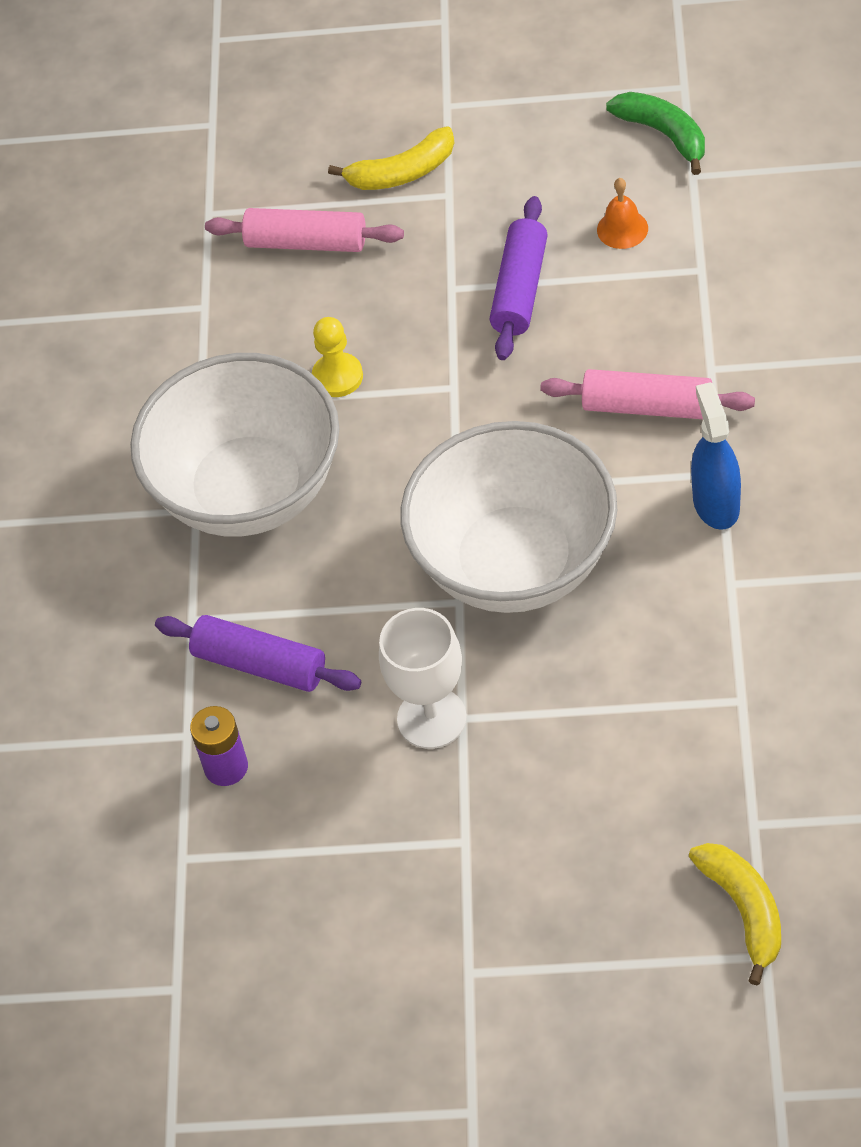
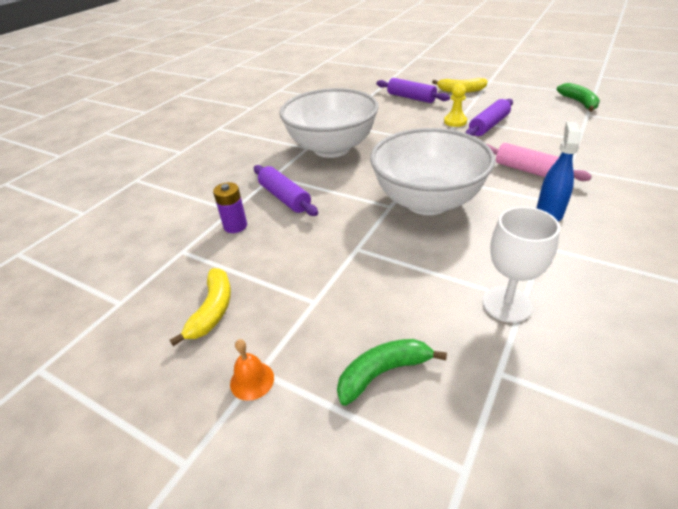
camera: 25 degrees right, 15 degrees down
pink rolling pin [205,208,404,252] -> purple rolling pin [377,78,450,103]
yellow pawn [312,317,363,397] -> yellow pawn moved to [444,83,467,127]
white goblet [379,608,467,749] -> white goblet moved to [482,207,560,323]
orange bell [597,178,648,249] -> orange bell moved to [230,339,274,401]
yellow banana [689,843,781,985] -> yellow banana moved to [170,268,231,346]
none -> green banana [337,339,447,406]

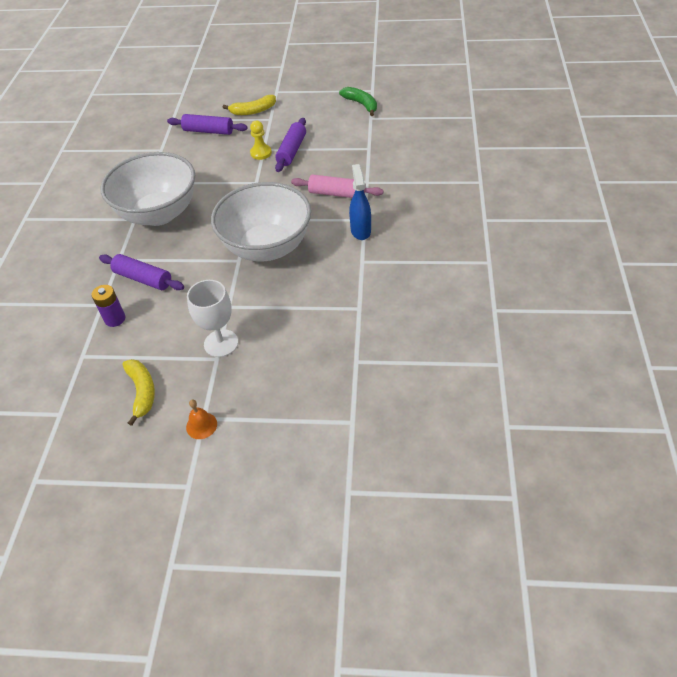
camera: 25 degrees left, 10 degrees up
green banana [337,339,447,406] -> none
white goblet [482,207,560,323] -> white goblet moved to [187,280,238,357]

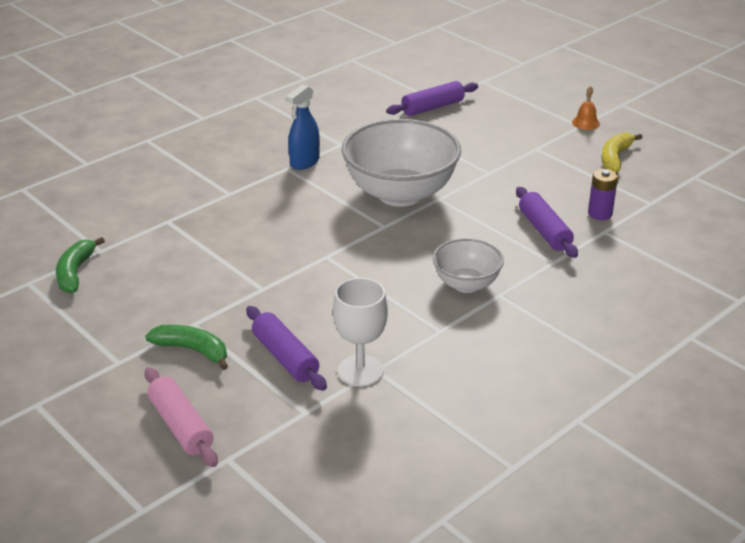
camera: 140 degrees left, 15 degrees down
white bowl [101,152,195,226] -> white bowl [433,238,504,293], size x0.54
white goblet [187,280,238,357] -> white goblet moved to [333,278,388,386]
yellow banana [223,95,276,115] -> green banana [145,325,228,370]
yellow pawn [250,121,272,160] -> none
purple rolling pin [275,118,306,172] -> purple rolling pin moved to [386,81,478,116]
pink rolling pin [291,175,383,198] -> pink rolling pin moved to [145,367,218,467]

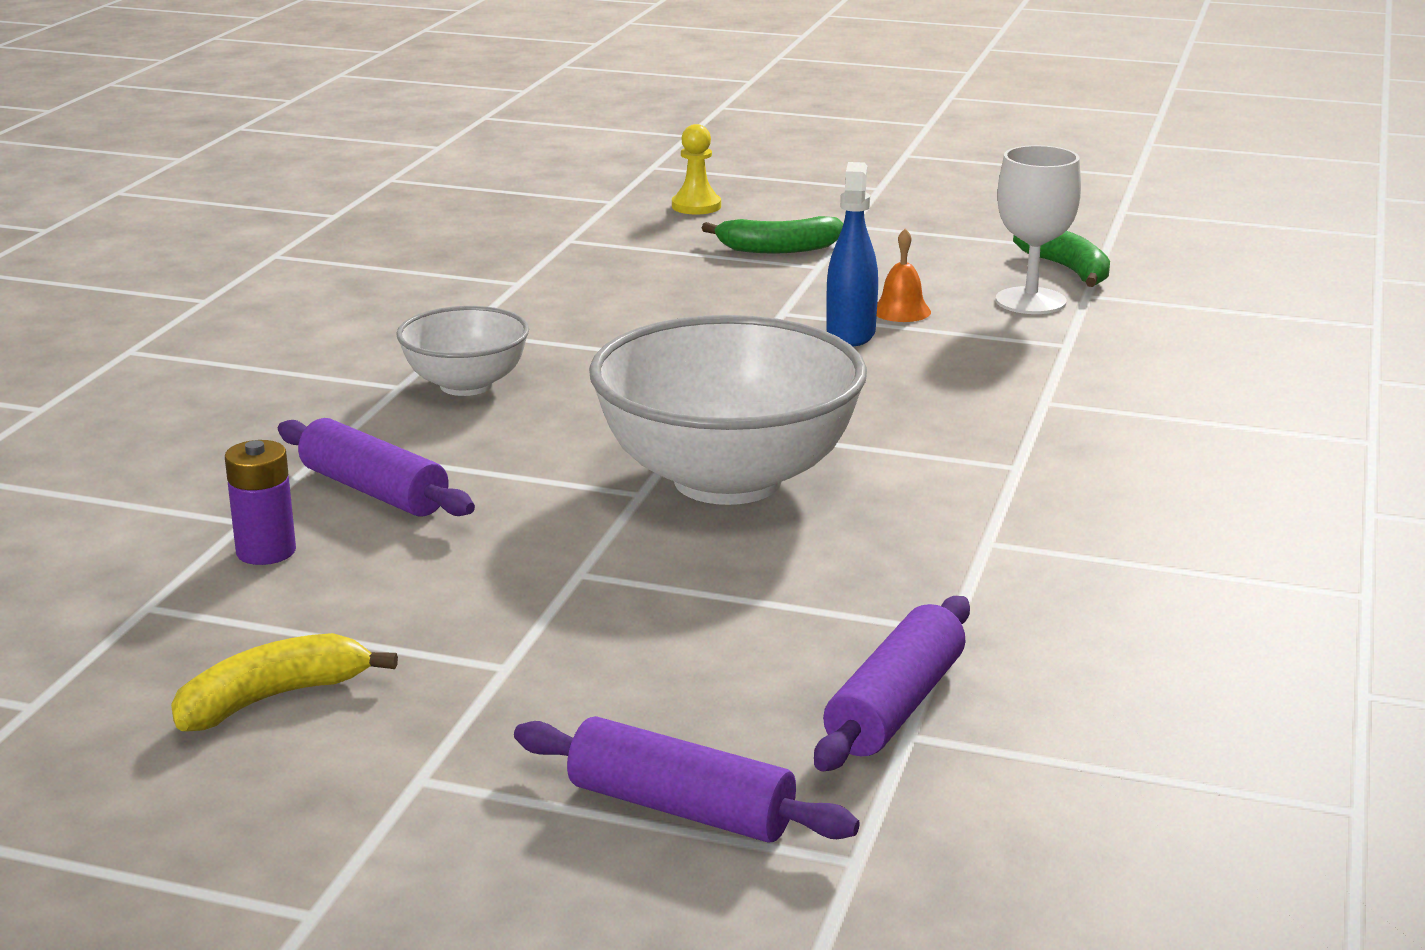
camera: 150 degrees right, 10 degrees down
pink rolling pin [145,367,218,467] -> yellow pawn [672,124,721,215]
purple rolling pin [246,306,327,391] -> purple rolling pin moved to [514,716,860,843]
blue spray bottle [286,84,320,170] -> blue spray bottle moved to [827,162,878,346]
white goblet [333,278,388,386] -> white goblet moved to [996,145,1081,314]
orange bell [572,86,600,130] -> orange bell moved to [877,228,931,322]
yellow banana [601,132,642,172] -> yellow banana turned 120 degrees counterclockwise [171,633,398,731]

